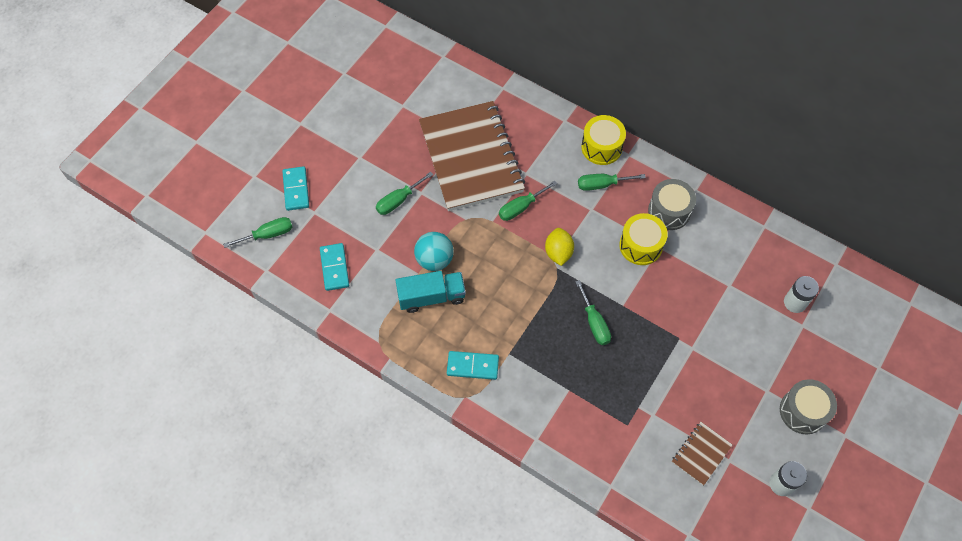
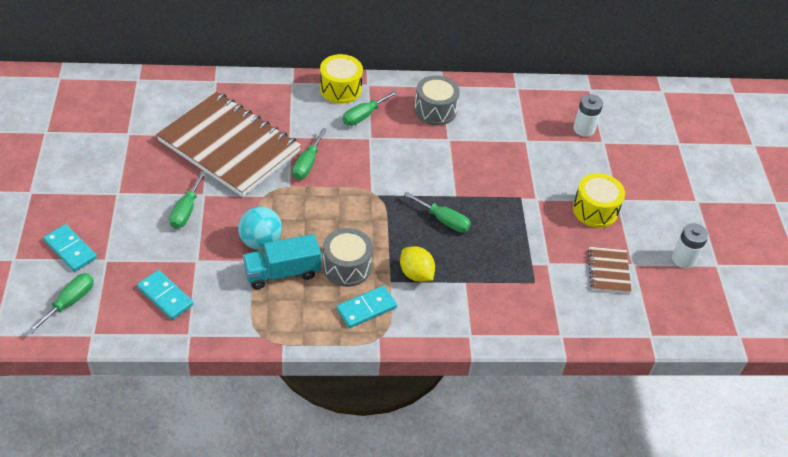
camera: 40 degrees left, 15 degrees down
turquoise truck [395,271,466,313] -> turquoise truck turned 150 degrees counterclockwise [243,234,321,289]
yellow lemon [545,228,574,266] -> yellow lemon moved to [400,246,435,282]
yellow drum [619,213,668,265] -> yellow drum moved to [573,173,625,228]
grey drum [780,379,837,434] -> grey drum moved to [322,228,373,287]

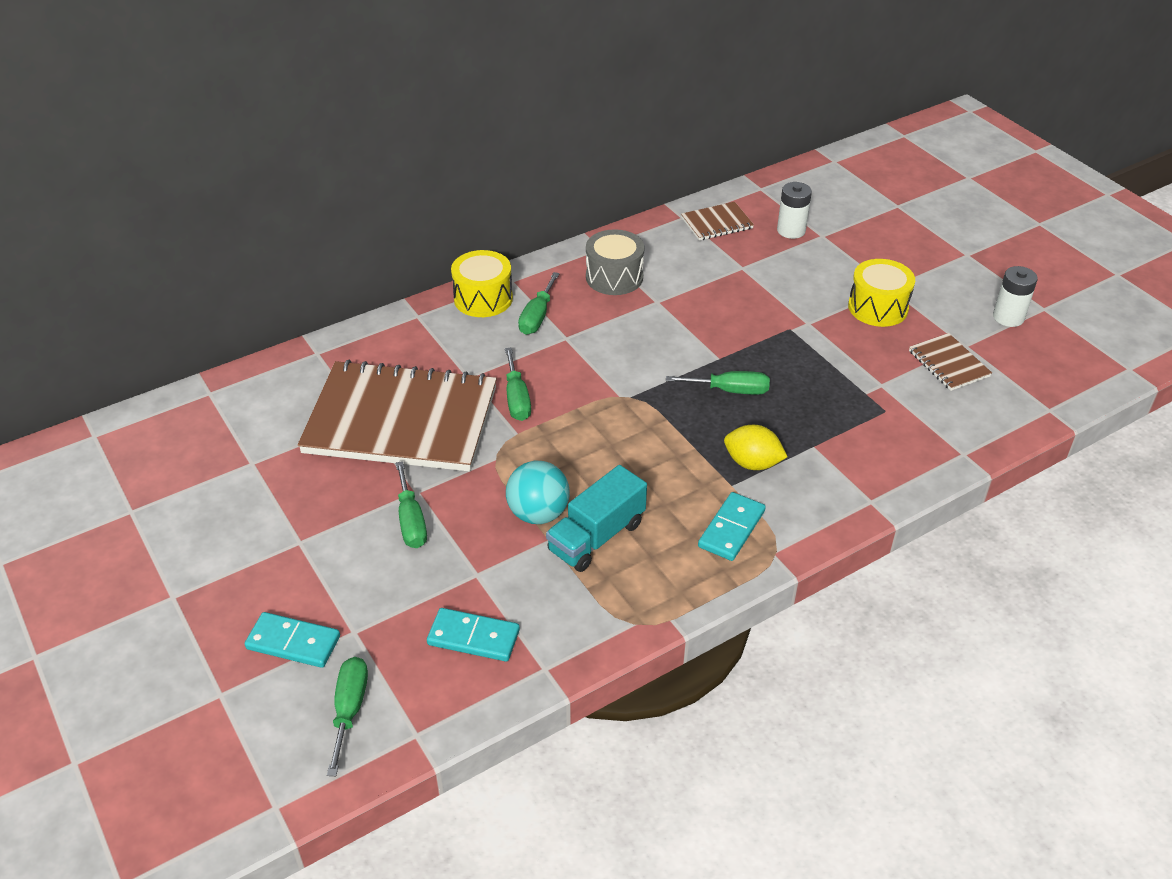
camera: 25 degrees left, 5 degrees down
grey drum [322,228,373,287] -> none
none -> brown notebook [681,202,754,241]

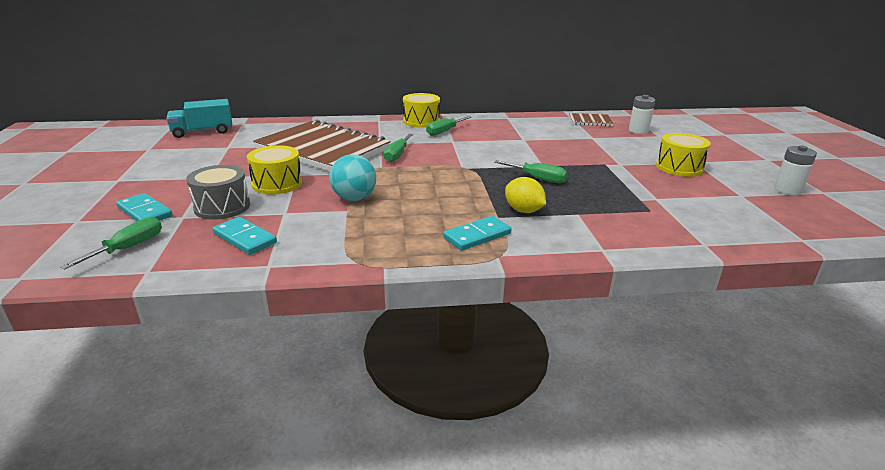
camera: 25 degrees right, 15 degrees down
green screwdriver [396,461,427,548] -> yellow drum [247,145,302,194]
turquoise truck [546,465,647,572] -> turquoise truck moved to [166,99,232,138]
grey drum [586,229,644,295] -> grey drum moved to [186,165,250,220]
brown notebook [909,333,992,391] -> none

